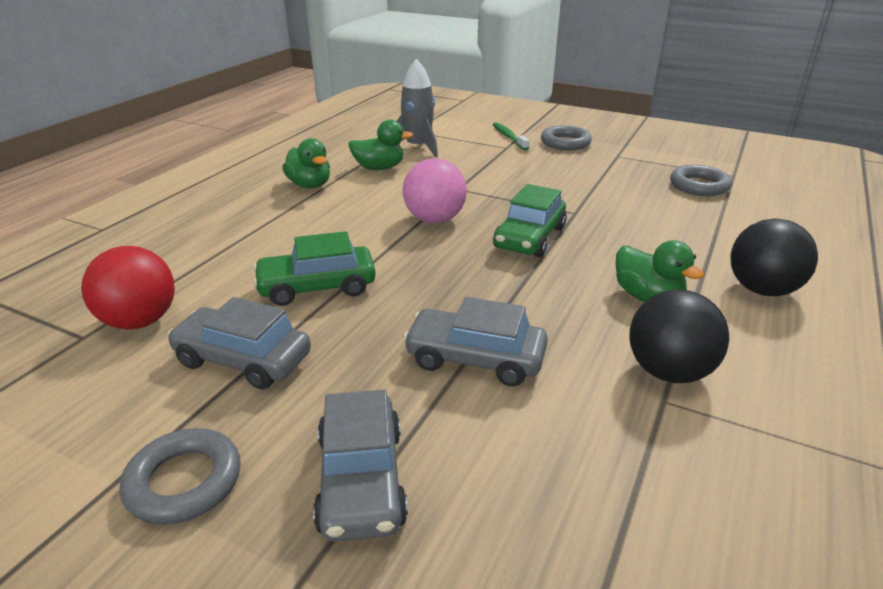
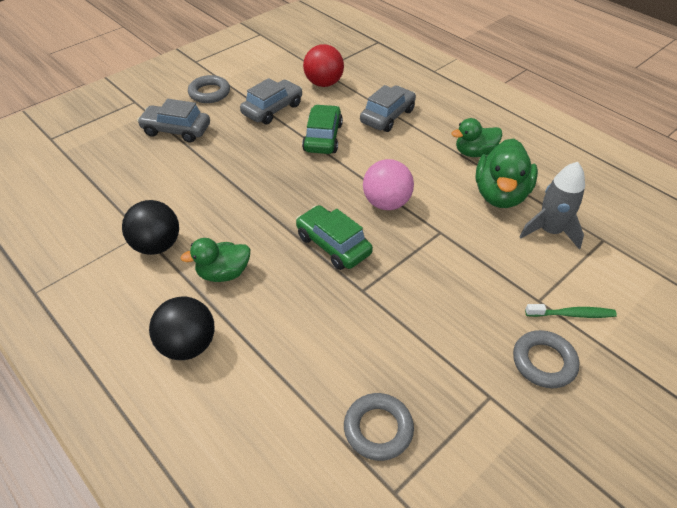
camera: 110 degrees right, 15 degrees up
green duck [348,120,413,170] -> green duck [475,138,538,208], size x1.56
grey car [403,297,548,386] -> grey car moved to [360,85,416,132]

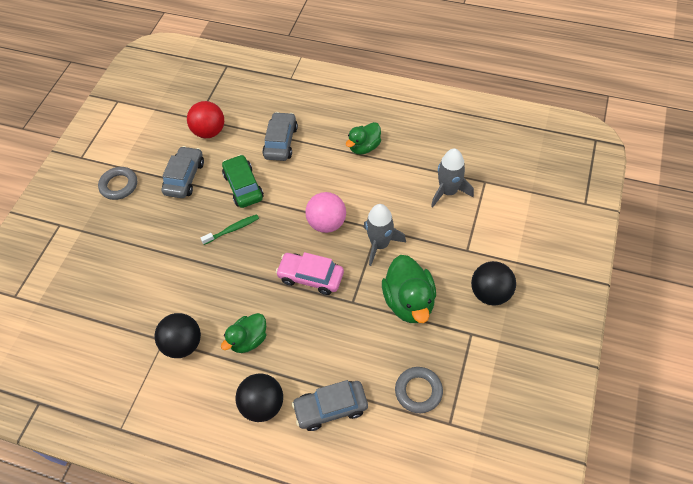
camera: 25 degrees left, 10 degrees up
grey car [137,99,210,143] -> grey car moved to [292,380,368,431]
green car [296,205,373,270] -> pink car [276,252,344,295]
green duck [475,138,538,208] -> green duck moved to [382,255,436,323]
grey ring [513,330,579,388] -> black ball [471,261,516,306]
green toothbrush [525,304,617,318] -> green toothbrush moved to [201,214,259,245]
none -> grey rocket [364,204,406,266]

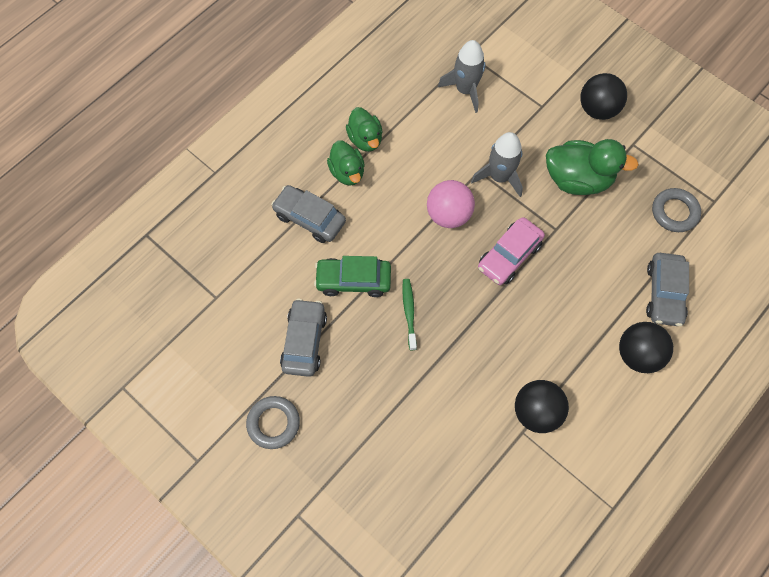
camera: 70 degrees left, 10 degrees up
grey car [162,146,204,198] -> grey car turned 60 degrees clockwise [280,299,327,377]
red ball [187,101,224,138] -> none
green duck [221,313,266,353] -> green duck moved to [327,140,365,186]

